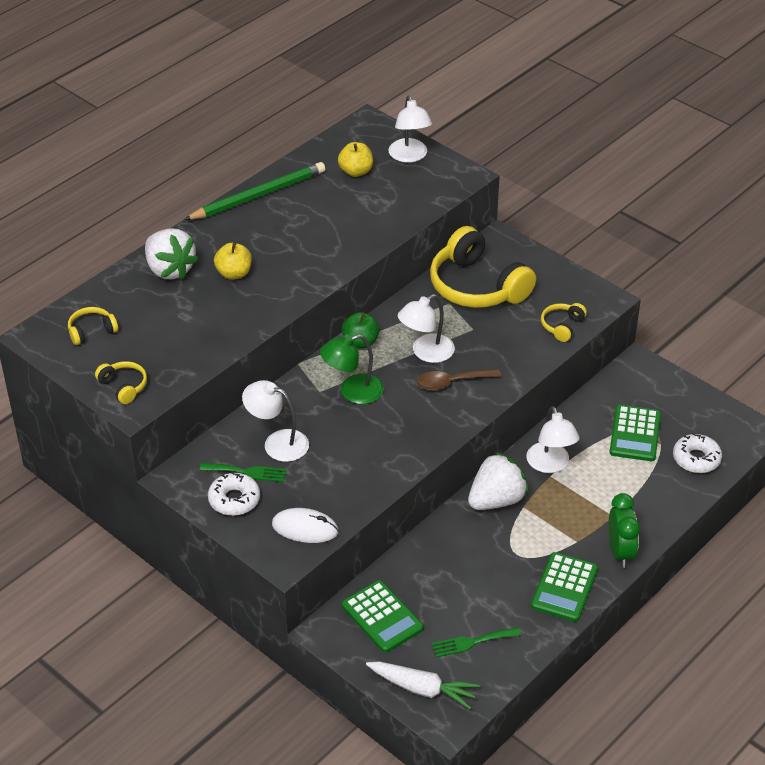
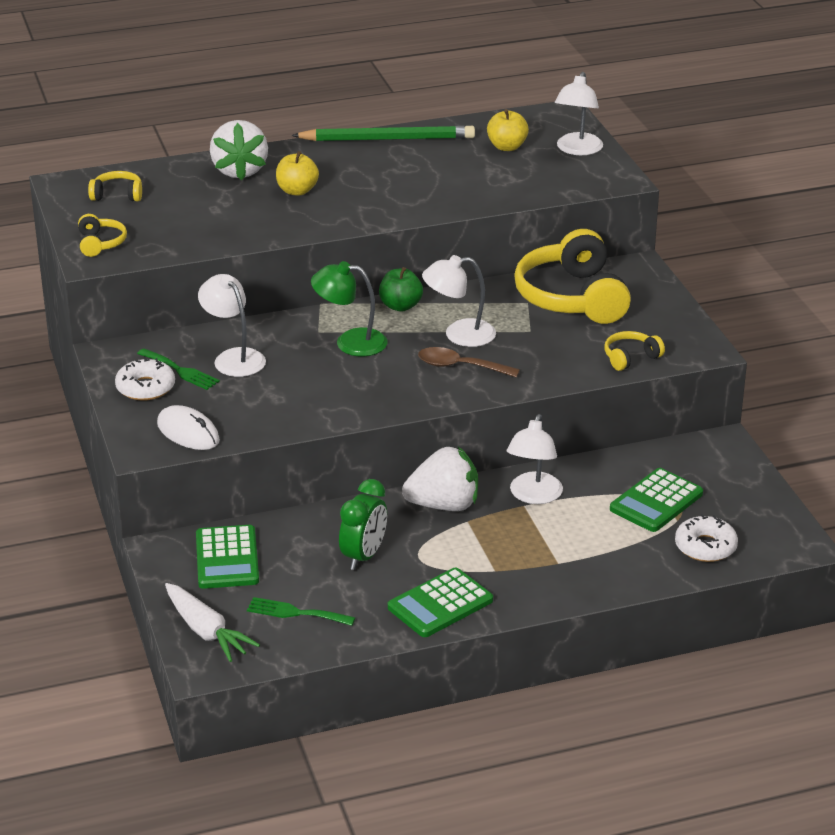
camera: 30 degrees right, 10 degrees down
green clock [608,493,640,568] -> green clock moved to [339,479,387,570]

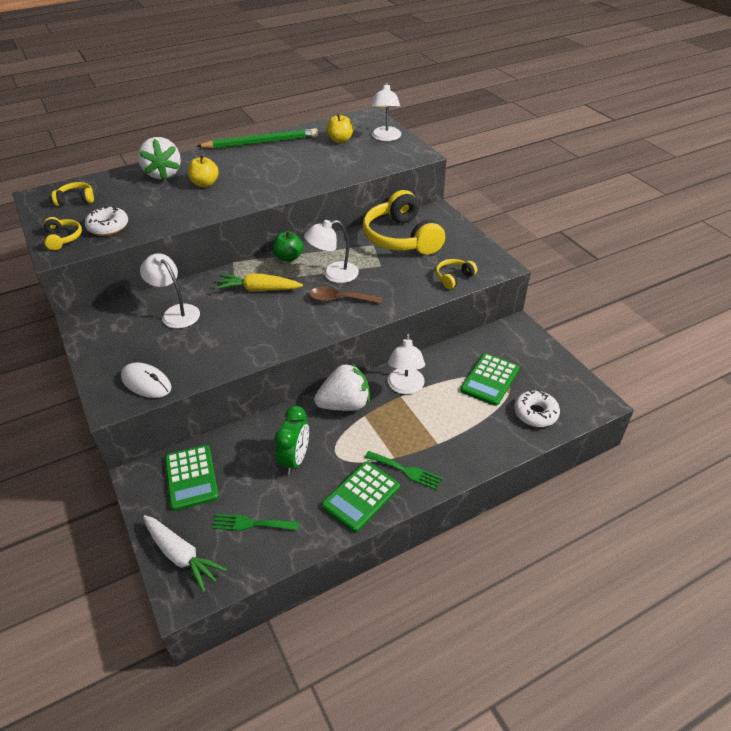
camera: 10 degrees left, 10 degrees up
white donut [115,357,175,401] -> white donut moved to [85,206,128,236]
green fork [137,348,220,390] -> green fork moved to [365,451,442,490]
green lamp [311,261,388,356] -> yellow carrot [215,273,303,291]

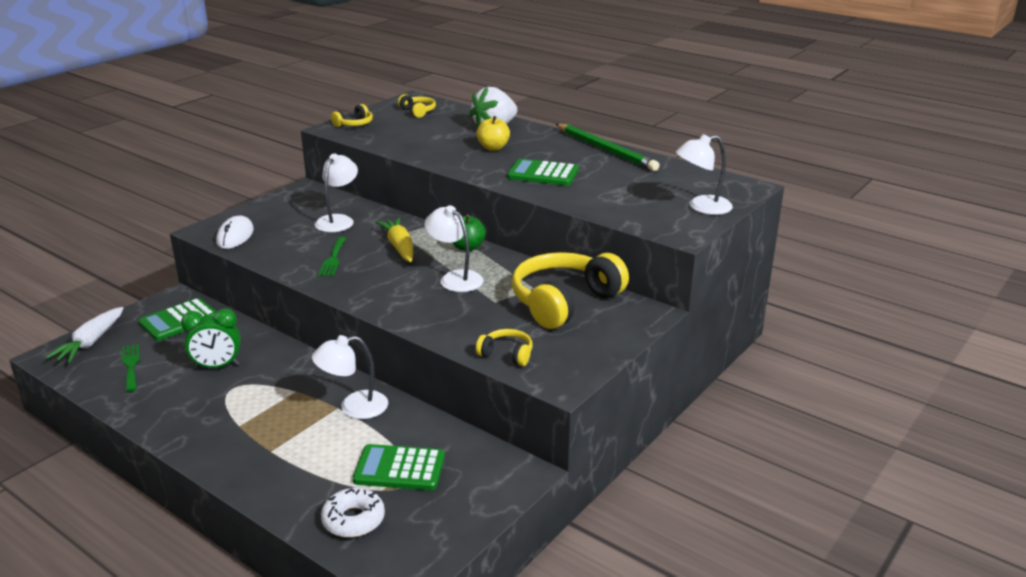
camera: 65 degrees right, 15 degrees down
white donut [85,206,128,236] -> none
brown spoon [309,287,382,303] -> none
white strawberry [314,362,370,411] -> none
green calculator [322,461,400,532] -> green calculator moved to [507,159,579,186]
yellow apple [326,114,353,143] -> none
green fork [365,451,442,490] -> green fork moved to [318,237,346,276]

